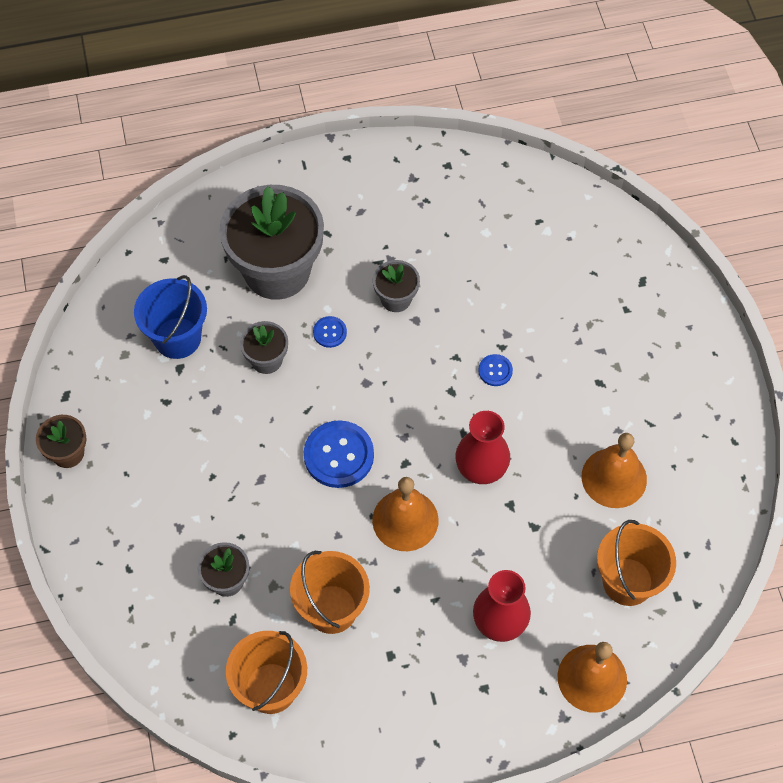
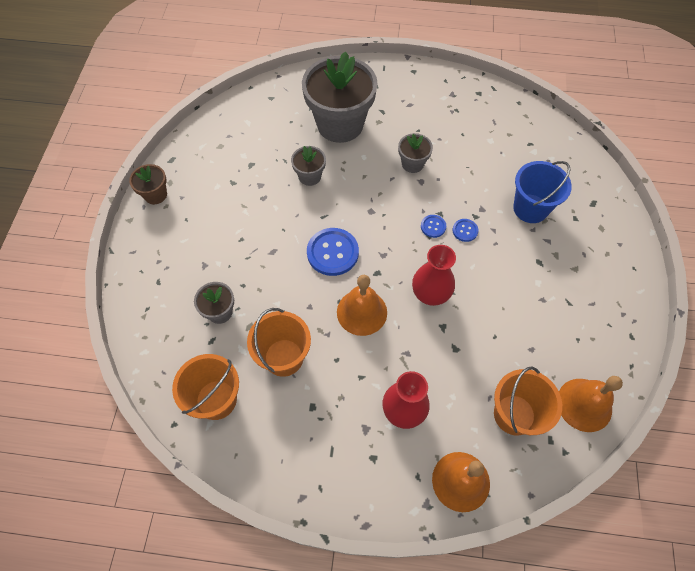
camera: 20 degrees right, 0 degrees up
blue bucket [134,275,207,359] -> blue bucket moved to [513,161,572,223]
blue button [313,316,347,348] -> blue button moved to [421,215,446,238]
orange bell [582,433,647,508] -> orange bell moved to [559,376,623,432]

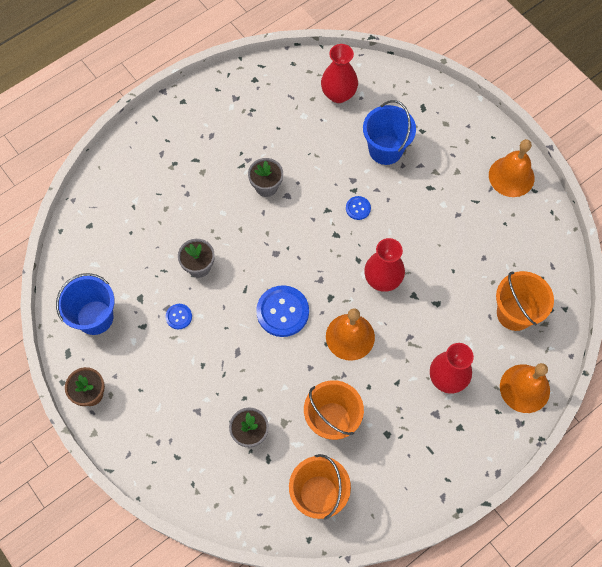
camera: 45 degrees left, 5 degrees up
grey flower pot [302,51,377,143] -> none
blue button [421,215,446,238] -> blue button moved to [165,304,192,329]
orange bell [559,376,623,432] -> orange bell moved to [489,139,535,197]
none -> blue bucket [56,273,114,335]
none -> red vase [321,44,358,103]

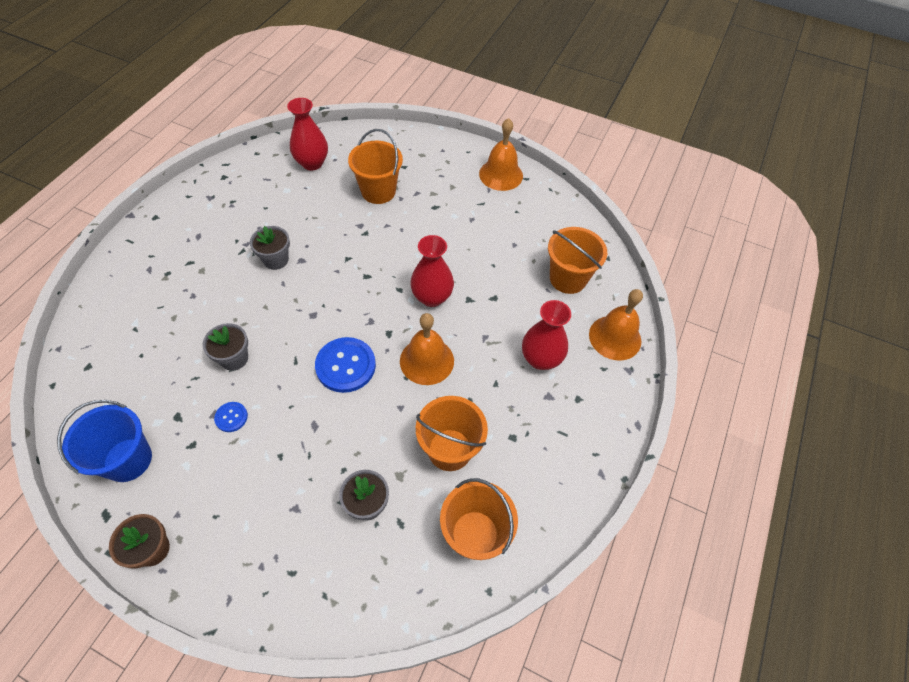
camera: 30 degrees left, 10 degrees down
blue button [346,196,371,220] -> none
blue bucket [363,100,416,165] -> orange bucket [348,129,403,204]

